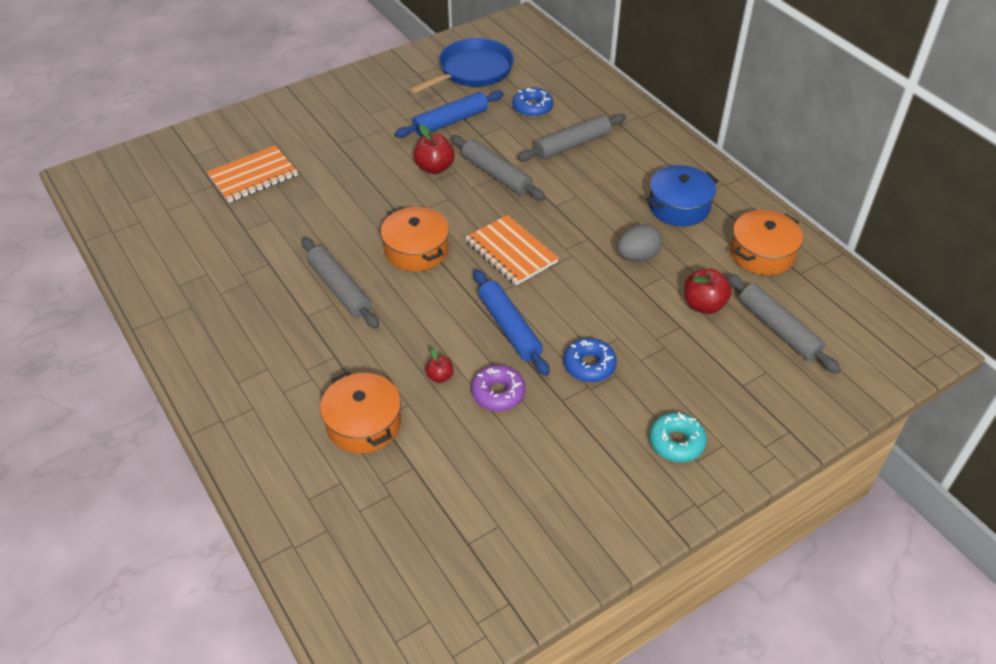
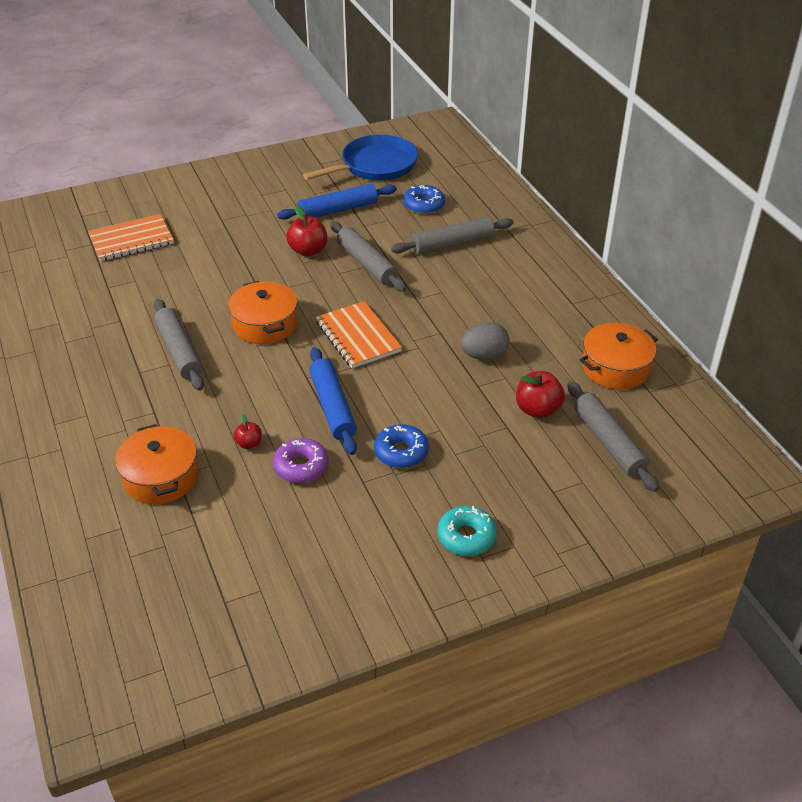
camera: 10 degrees right, 5 degrees down
blue pot [646,165,718,226] -> none

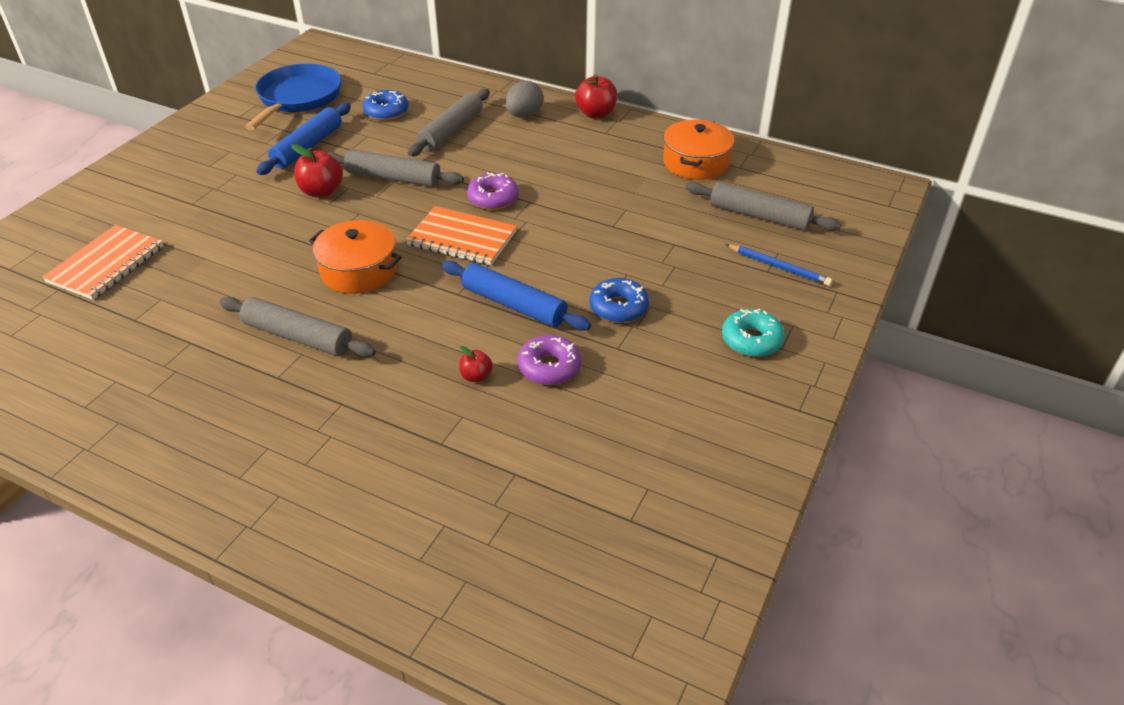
camera: 40 degrees left, 0 degrees up
orange pot [115,424,198,504] -> none
grey egg [461,322,510,360] -> grey egg moved to [505,81,543,118]
red apple [516,371,565,418] -> red apple moved to [575,74,617,119]
none -> purple donut [467,172,519,210]
none -> blue pencil [725,244,833,286]

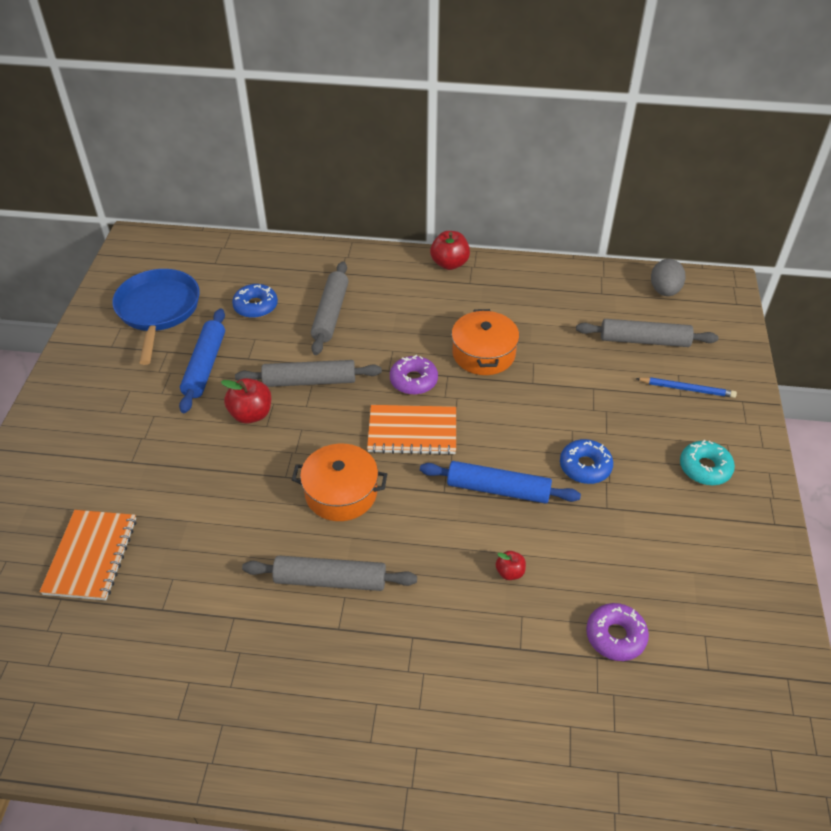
camera: 20 degrees left, 5 degrees up
grey egg [505,81,543,118] -> grey egg moved to [651,259,686,296]
purple donut [518,335,581,385] -> purple donut moved to [586,603,649,661]
orange pot [663,119,735,180] -> orange pot moved to [451,309,519,375]

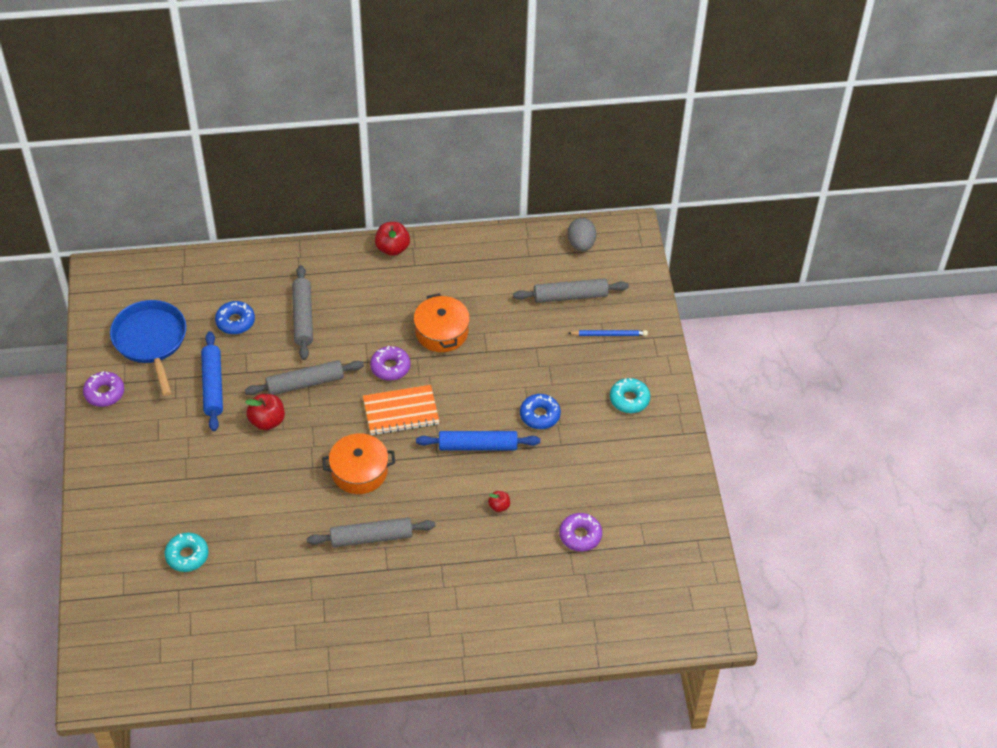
camera: 15 degrees left, 5 degrees up
orange notebook [39,510,137,600] -> turquoise donut [165,532,208,572]
none -> purple donut [83,371,124,407]

